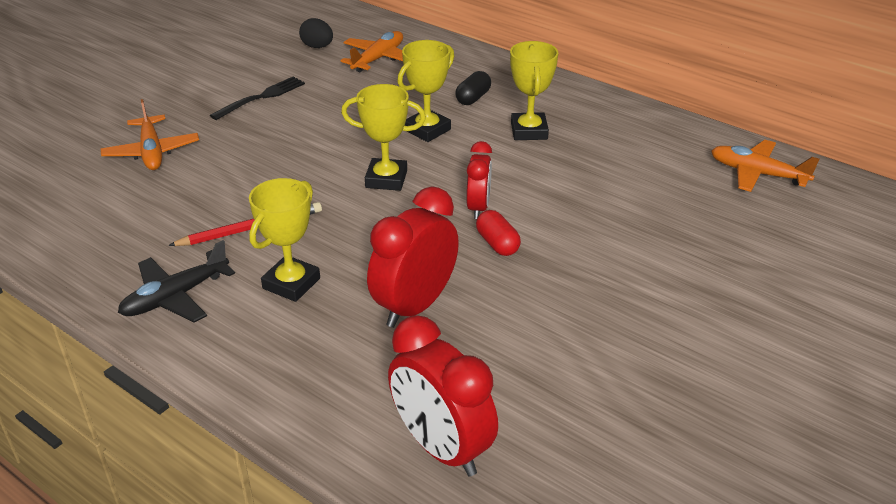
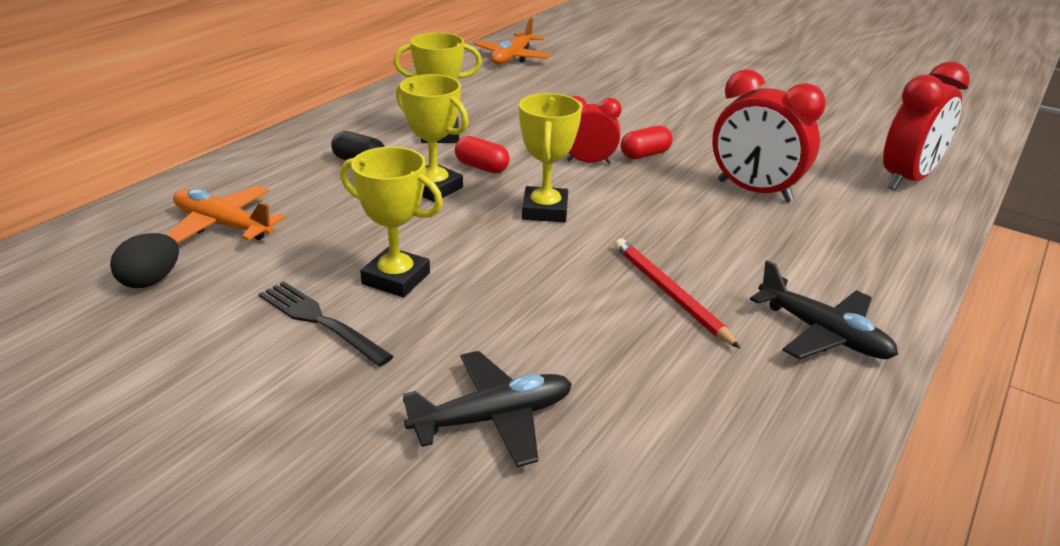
camera: 95 degrees left, 5 degrees down
orange plane [101,99,199,170] -> black plane [403,351,572,467]
yellow trophy [249,178,320,302] -> yellow trophy moved to [340,147,443,297]
none -> red capsule [455,136,510,173]

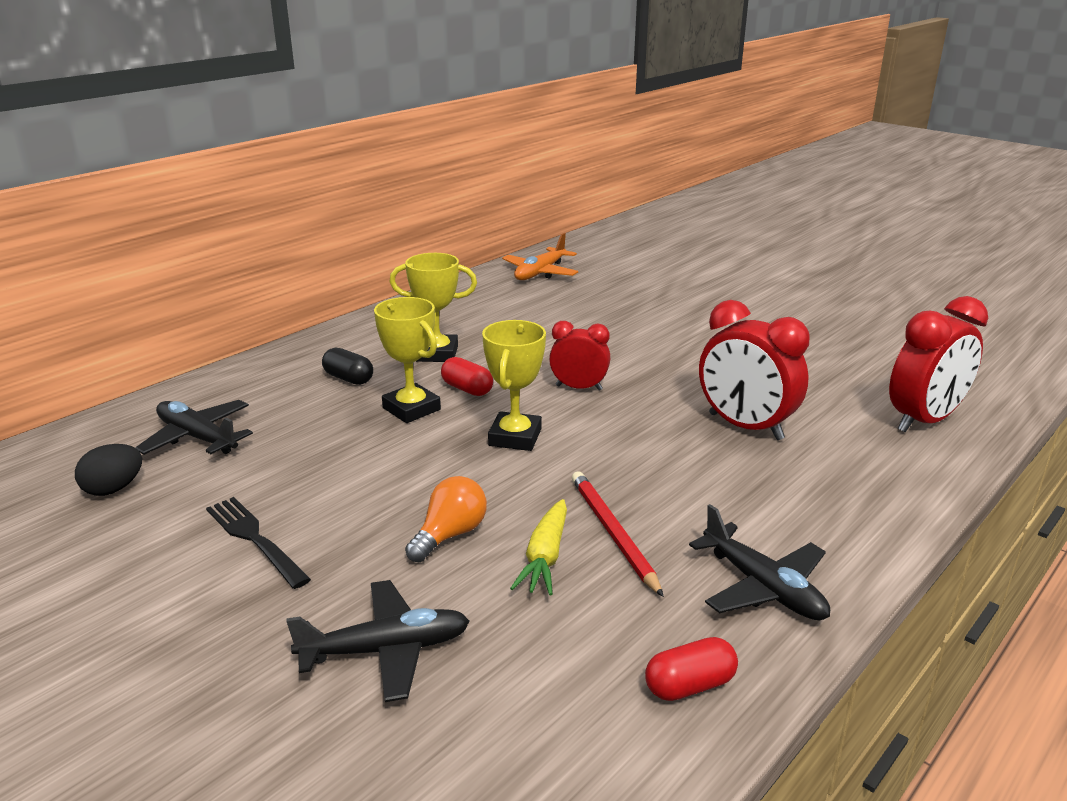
camera: 10 degrees right, 5 degrees down
orange plane [167,186,285,243] -> black plane [135,400,253,455]
yellow trophy [340,147,443,297] -> none
red capsule [621,125,673,159] -> red capsule moved to [645,637,738,701]
none -> orange light bulb [405,476,487,562]
none -> yellow carrot [510,499,567,596]

